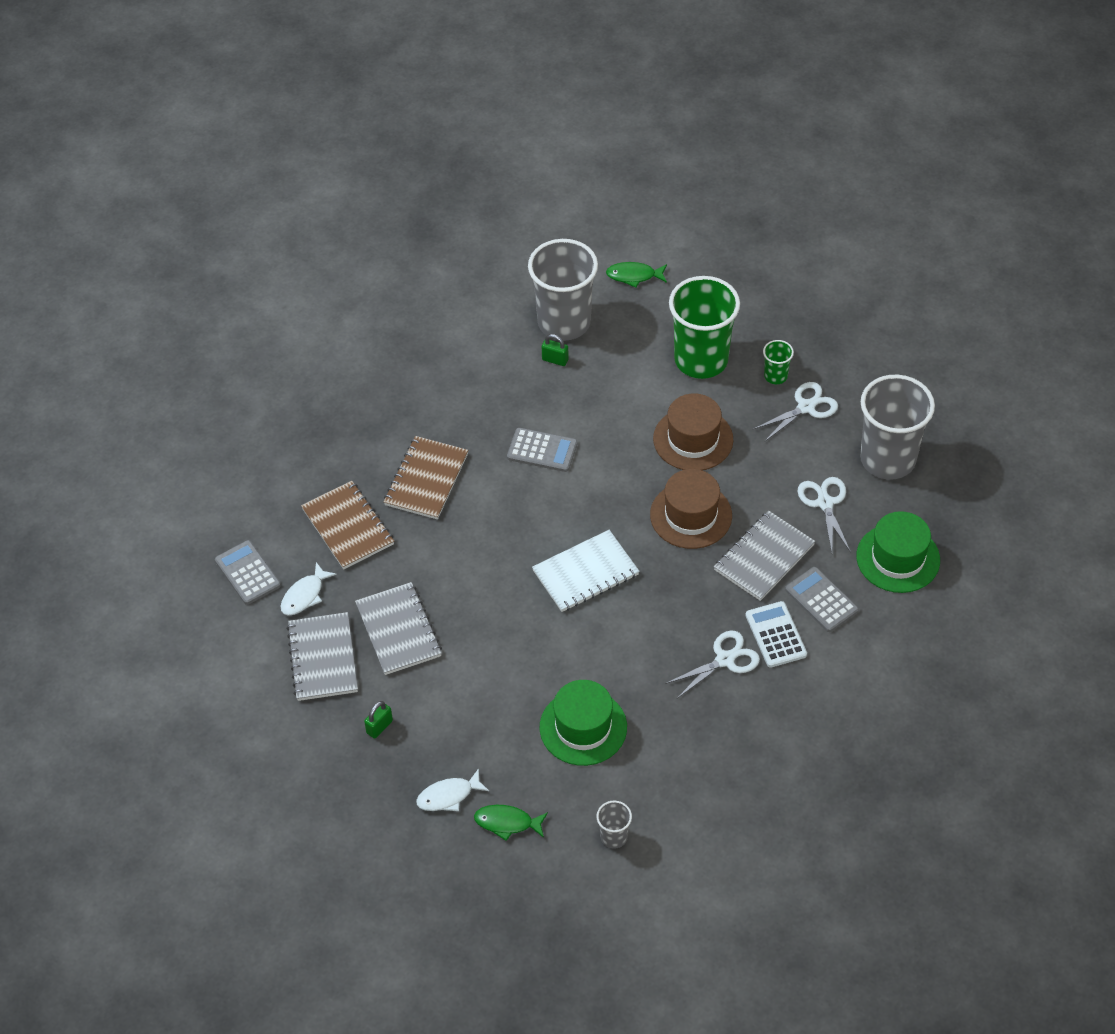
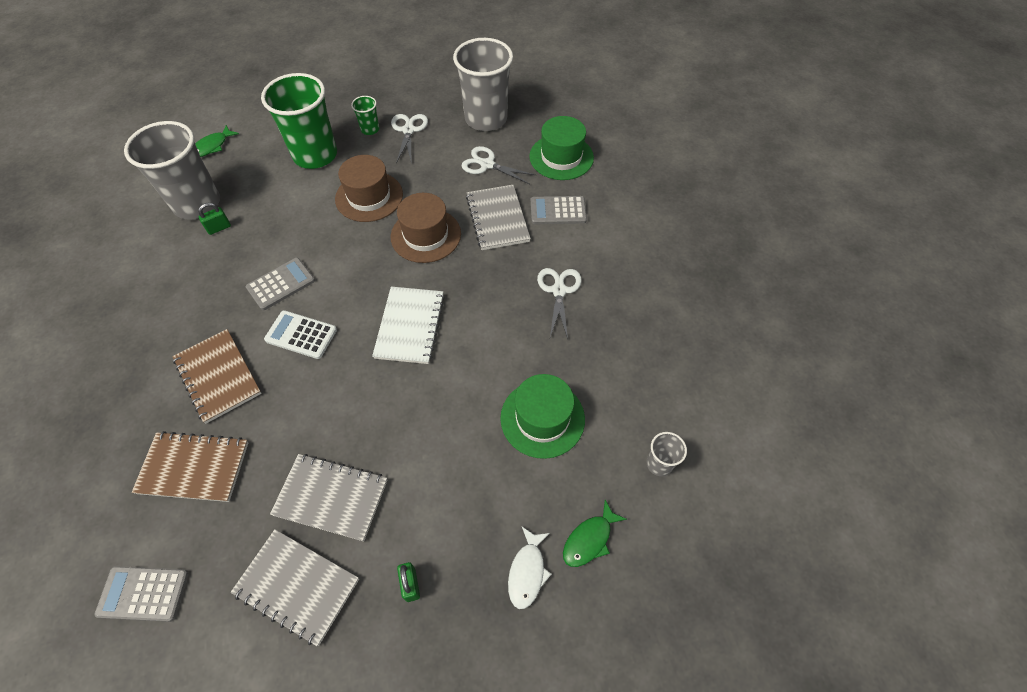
camera: 55 degrees left, 5 degrees up
white fish [280,562,337,616] -> none
white calculator [745,601,807,668] -> white calculator moved to [264,310,337,359]

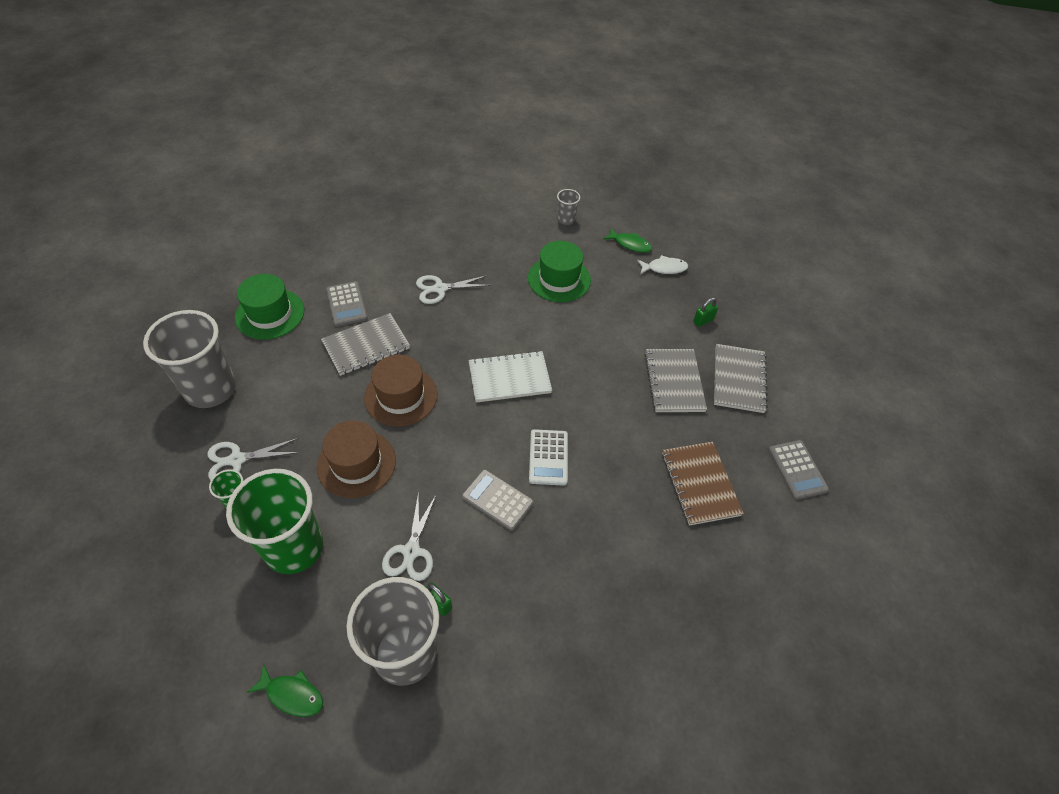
camera: 110 degrees left, 5 degrees down
brown notebook [172,329,261,424] -> none
white scissors [462,146,536,184] -> white scissors moved to [382,492,436,581]

